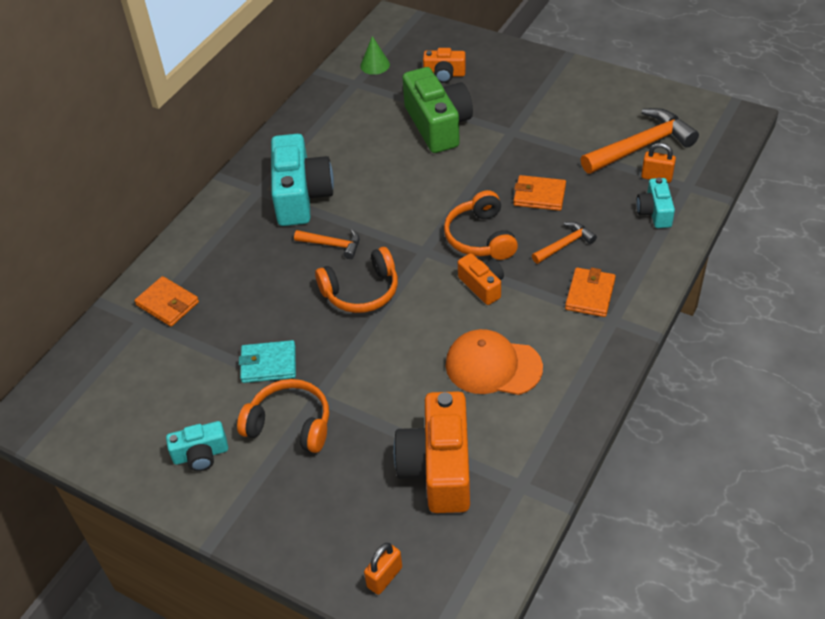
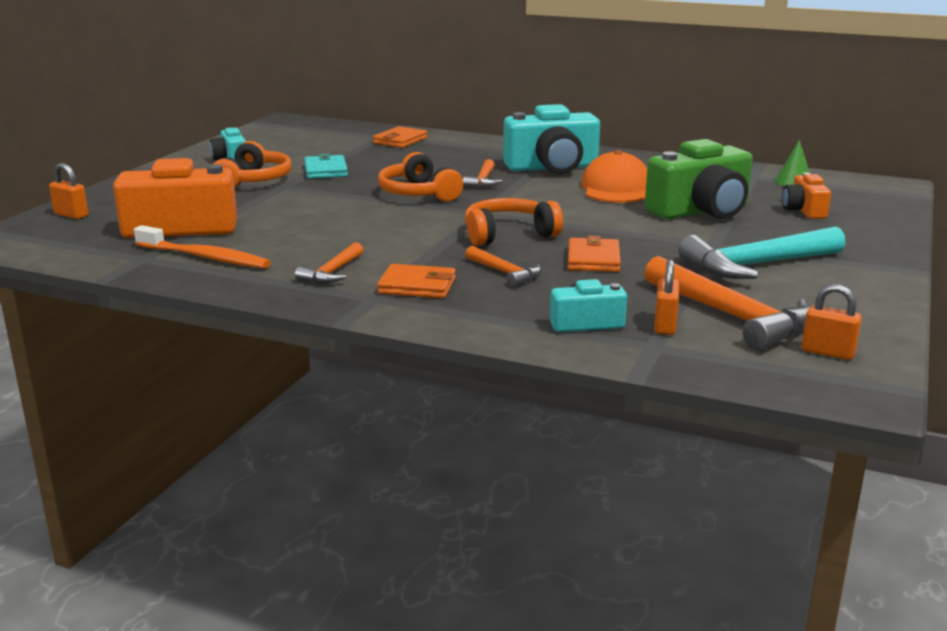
camera: 80 degrees right, 25 degrees down
orange cap [446,329,543,395] -> orange cap moved to [581,150,647,203]
orange camera [458,253,504,305] -> none
none -> orange toothbrush [134,225,271,269]
none -> orange hammer [295,242,363,284]
none -> turquoise hammer [678,226,845,279]
none -> orange padlock [802,284,862,360]

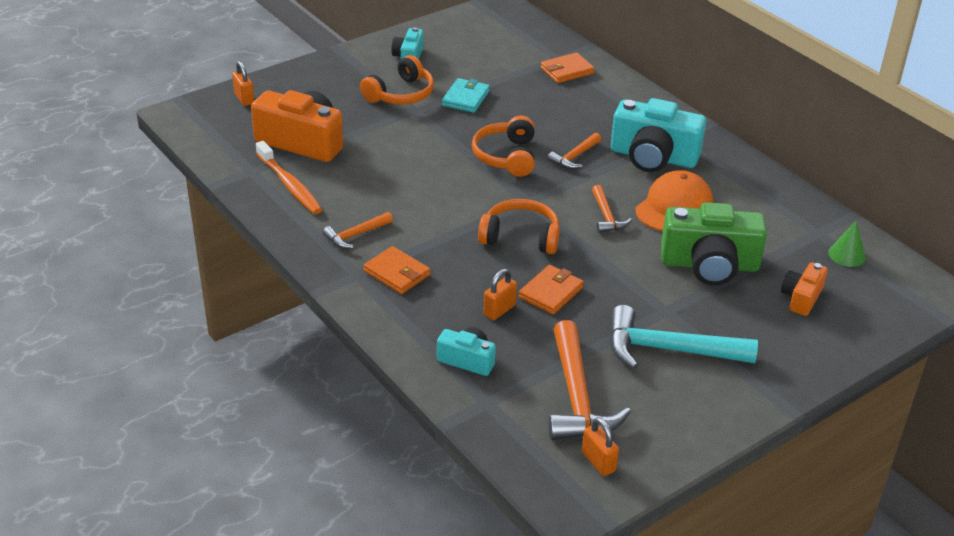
camera: 30 degrees right, 15 degrees up
orange hammer [466,246,542,287] -> orange hammer moved to [592,185,632,233]
orange padlock [654,259,679,335] -> orange padlock moved to [483,269,517,320]

